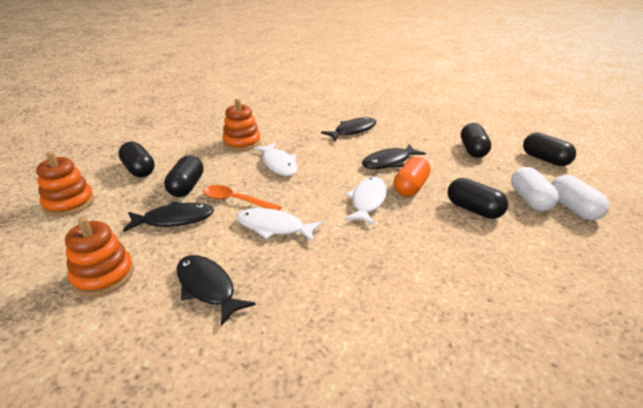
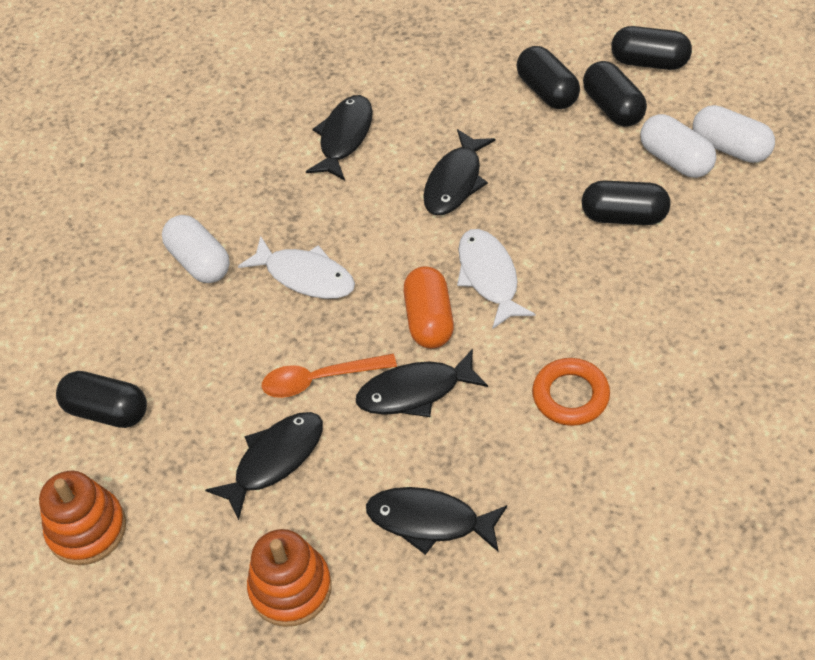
camera: 30 degrees left, 20 degrees up
black capsule [164,155,204,197] -> black capsule moved to [583,61,647,127]
orange stacking toy [222,98,261,151] -> white capsule [162,215,230,283]
white fish [236,208,323,242] -> black fish [356,349,488,417]
orange capsule [394,156,431,197] -> orange capsule moved to [404,266,454,349]
none -> orange ring [532,358,610,426]

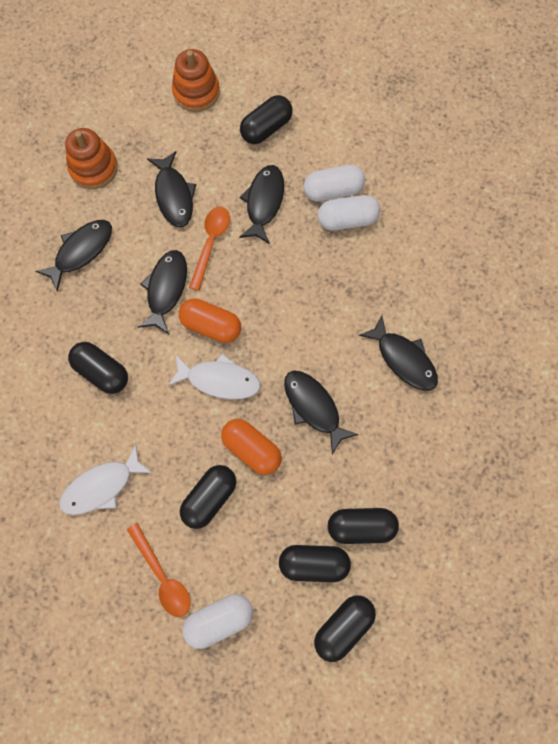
camera: 115 degrees right, 20 degrees up
white fish [238,236,355,299] -> white fish moved to [59,444,152,515]
orange ring [532,358,610,426] -> black capsule [68,342,128,394]
white capsule [640,114,716,178] -> white capsule moved to [304,165,365,202]
none -> orange spoon [127,523,190,617]
none -> orange capsule [221,419,282,475]
none -> black fish [239,165,284,244]

